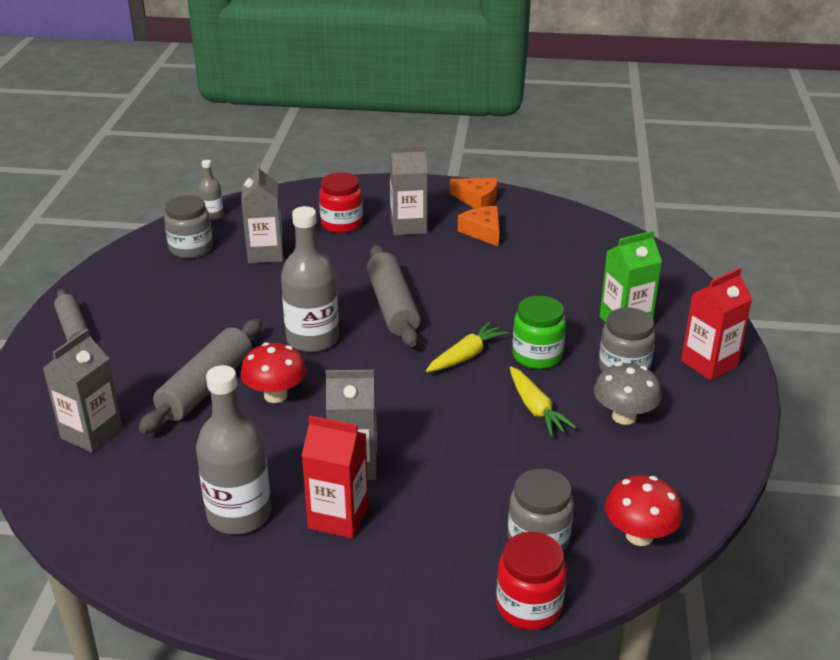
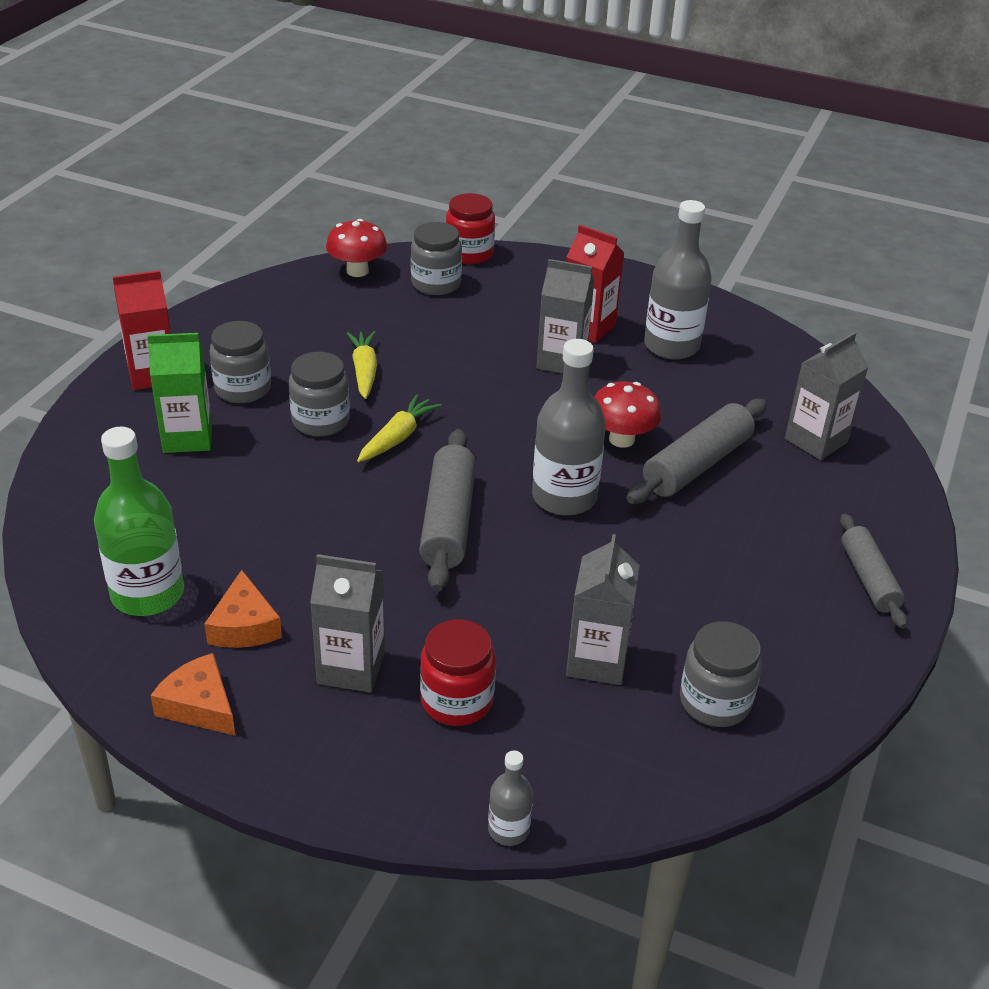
camera: 165 degrees left, 5 degrees up
grey bottle [198,160,224,220] -> grey bottle moved to [488,751,533,846]
yellow carrot [426,322,508,372] -> yellow carrot turned 150 degrees clockwise [357,394,442,462]
green jar [512,296,566,369] -> grey jar [289,352,350,437]
grey mushroom [594,363,662,425] -> none
none -> green bottle [94,427,184,616]

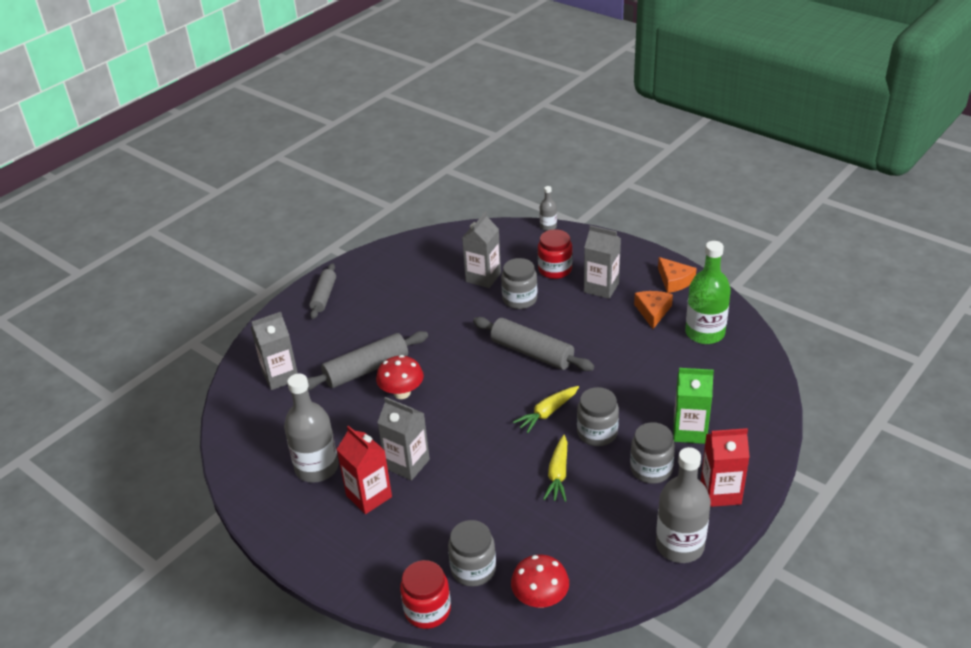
camera: 160 degrees left, 0 degrees up
grey rolling pin [419,429,476,592] -> grey rolling pin turned 75 degrees counterclockwise [473,317,594,371]
grey bottle [532,339,606,516] -> grey bottle moved to [656,447,711,563]
grey jar [680,621,762,727] -> grey jar moved to [501,258,537,309]

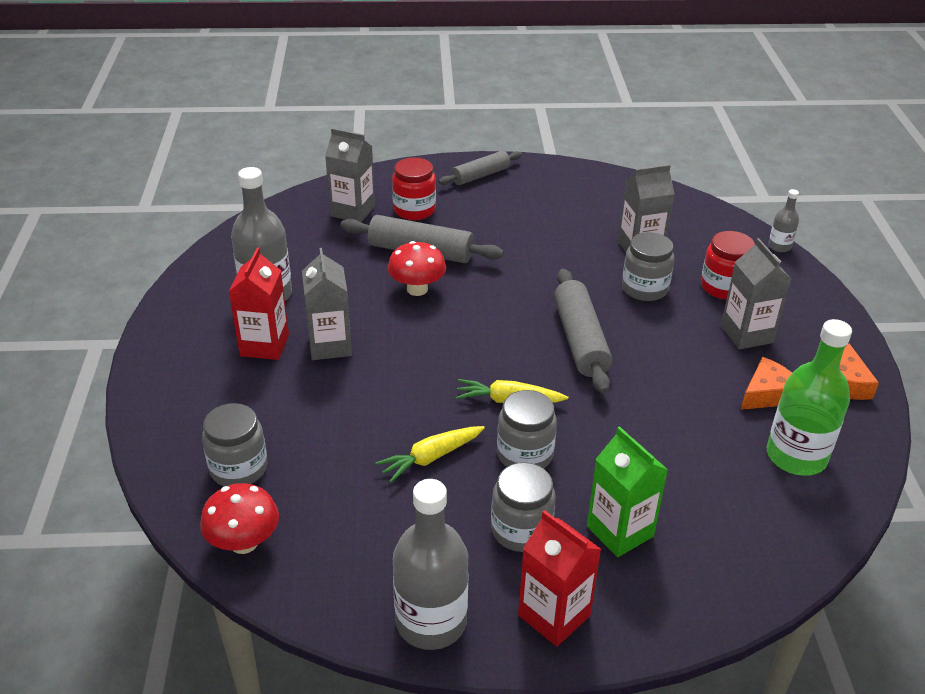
camera: 45 degrees right, 0 degrees up
red jar [400,560,451,629] -> red jar moved to [392,158,436,220]

